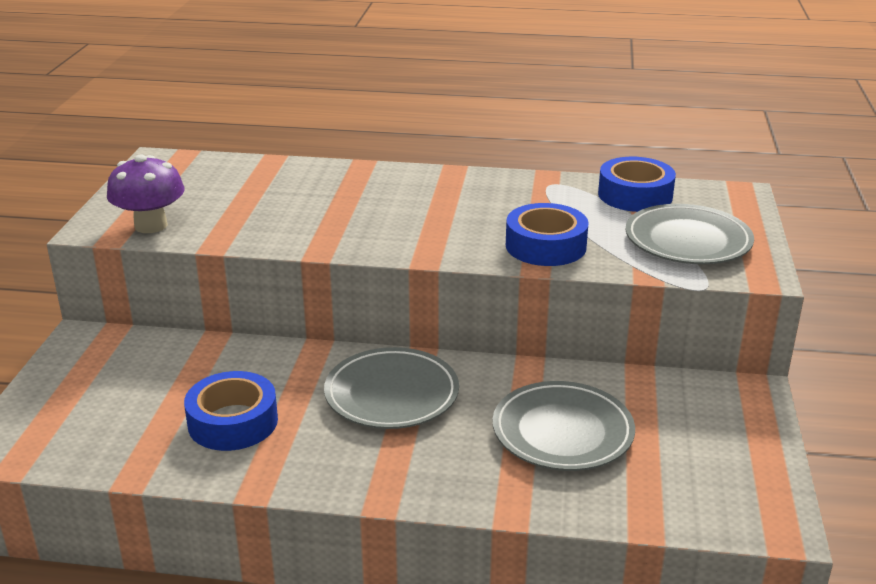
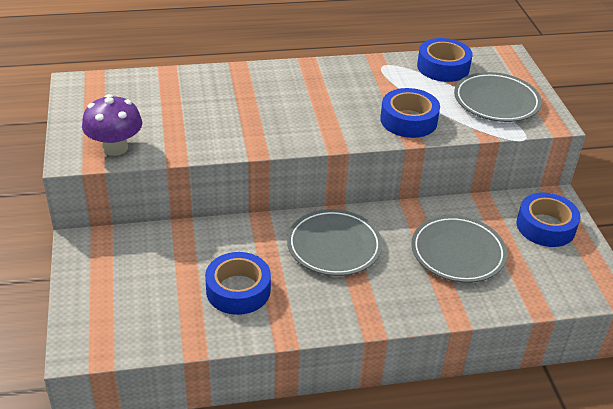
camera: 20 degrees left, 10 degrees up
none -> blue tape [517,193,581,247]

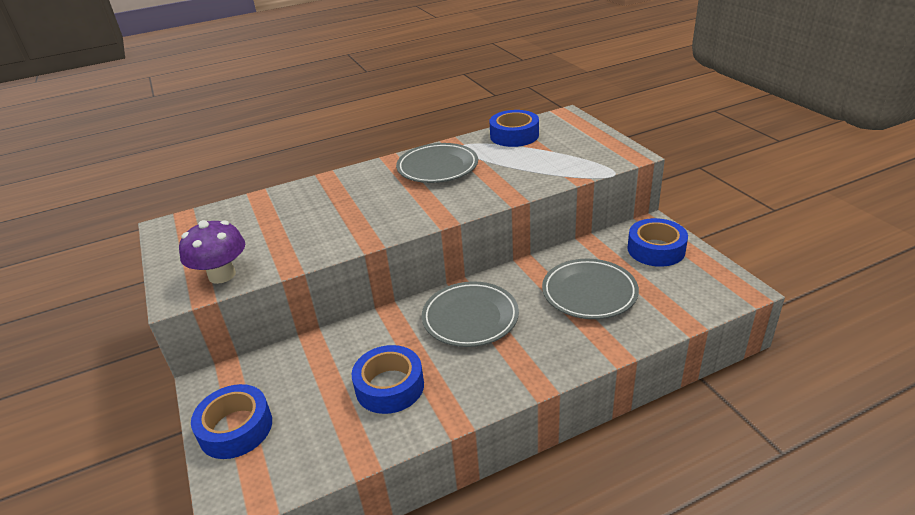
camera: 10 degrees left, 5 degrees down
blue tape [380,88,440,138] -> blue tape moved to [191,384,272,459]
grey plate [454,72,542,122] -> grey plate moved to [396,143,478,183]

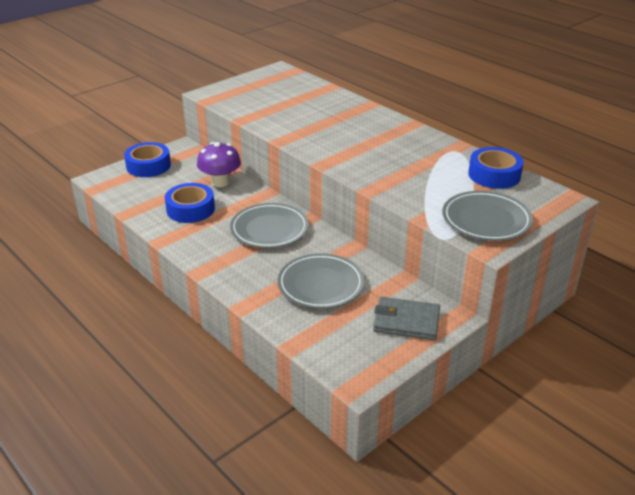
camera: 70 degrees right, 0 degrees up
purple mushroom [179,220,245,284] -> purple mushroom moved to [197,142,241,187]
grey plate [396,143,478,183] -> grey plate moved to [442,191,533,241]
blue tape [628,218,688,267] -> grey wallet [373,297,440,340]

